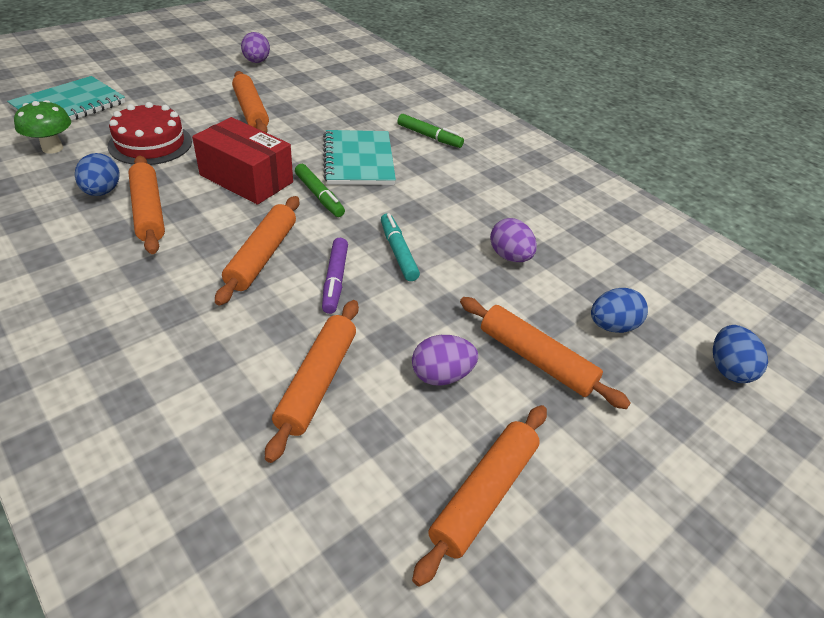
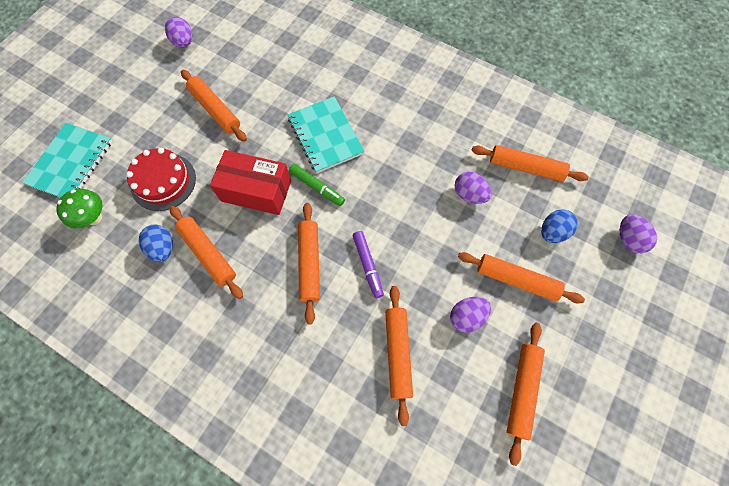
camera: 15 degrees left, 25 degrees up
turquoise marker [381,213,420,281] -> none
green marker [397,114,464,148] -> none
blue egg [713,325,768,383] -> purple egg [620,214,657,253]
none -> orange rolling pin [472,145,589,182]

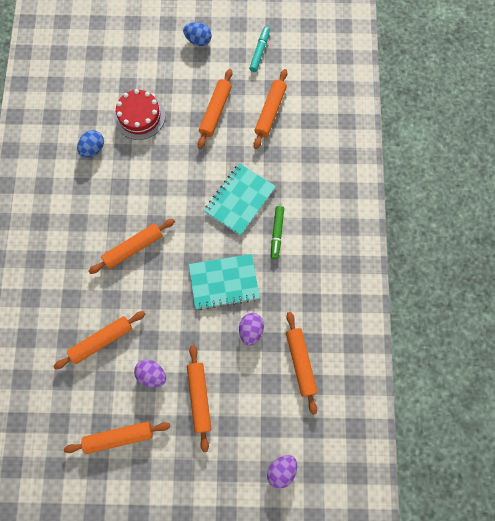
camera: 60 degrees right, 5 degrees up
turquoise notebook [22,123,112,198] -> turquoise notebook moved to [189,254,260,310]
green mushroom [56,189,103,228] -> none
purple egg [165,17,193,48] -> turquoise marker [249,27,270,72]
orange rolling pin [170,206,243,299] -> orange rolling pin moved to [254,69,287,149]
red box [210,150,291,215] -> none
green marker [289,164,345,206] -> green marker moved to [271,206,284,259]
purple marker [353,231,384,298] -> none
blue egg [541,209,578,243] -> blue egg moved to [183,22,212,46]

